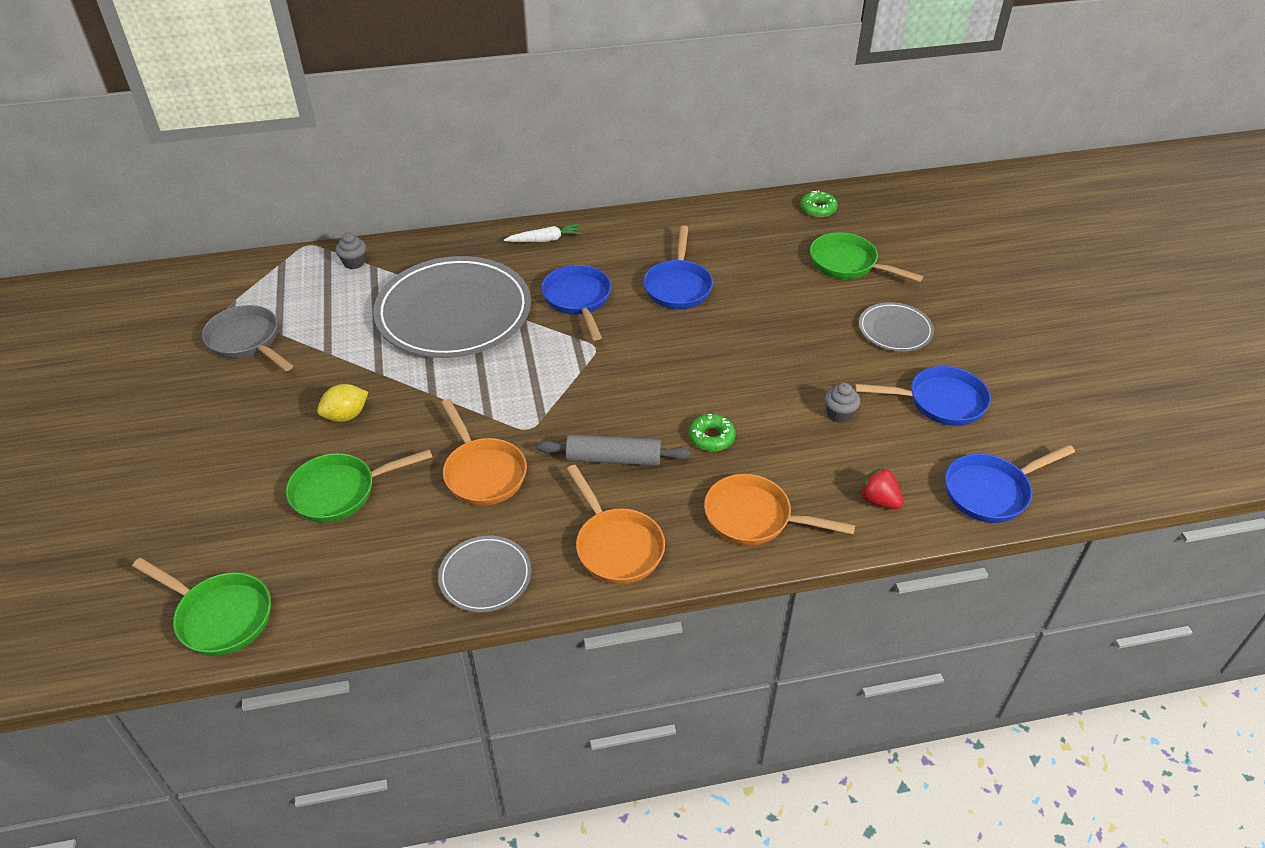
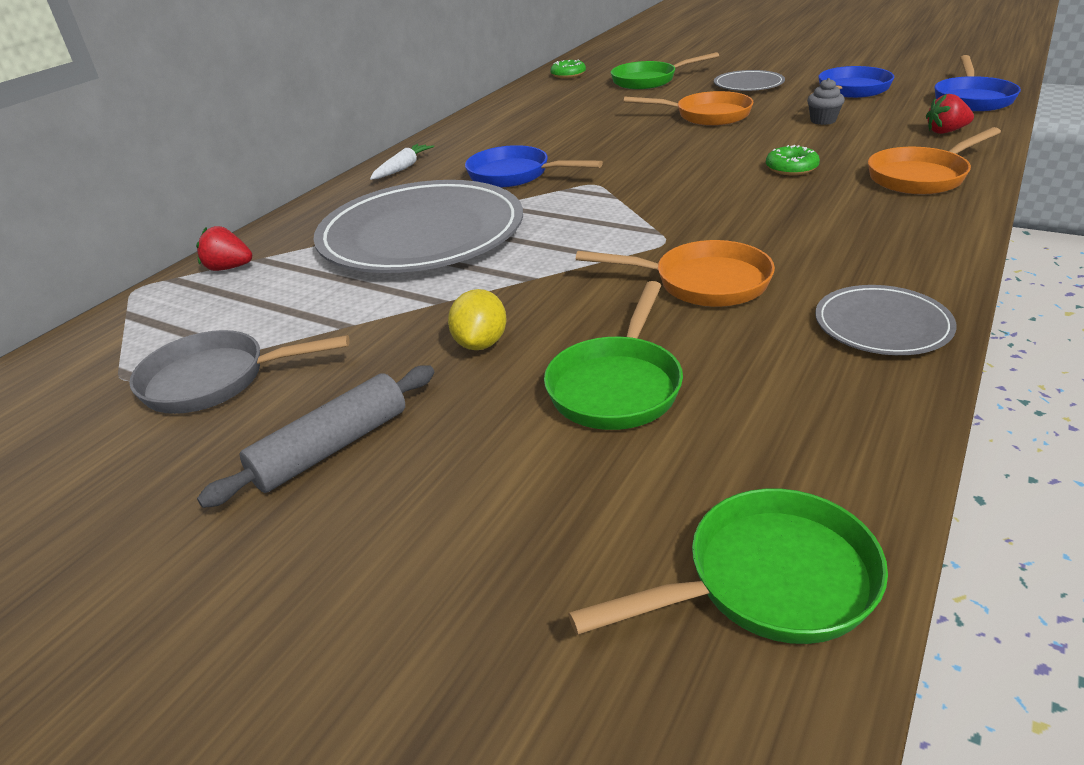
camera: 45 degrees left, 10 degrees down
grey cupcake [335,233,366,269] -> red strawberry [196,226,252,271]
grey rolling pin [537,435,690,466] -> grey rolling pin moved to [197,365,434,508]
orange pan [566,465,665,584] -> orange pan moved to [624,91,754,126]
blue pan [643,226,713,309] -> none

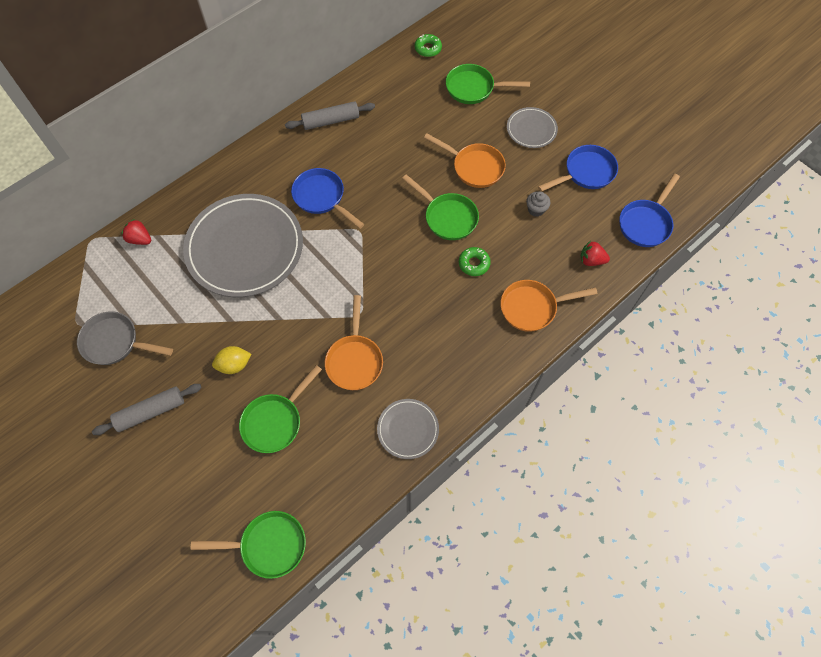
camera: 15 degrees right, 30 degrees up
white carrot [370,144,434,180] -> none
yellow lemon [448,289,507,350] -> yellow lemon turned 45 degrees clockwise [212,346,251,374]
orange pan [576,240,775,307] -> orange pan turned 60 degrees clockwise [325,295,383,390]
none -> grey rolling pin [285,101,375,130]
none -> green pan [402,174,479,240]

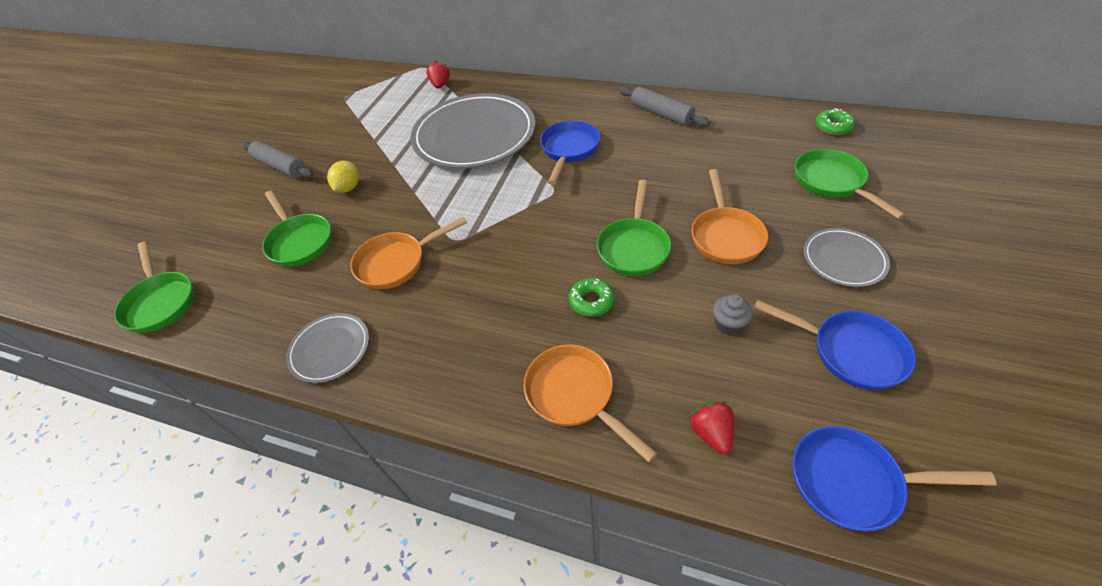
camera: 65 degrees right, 15 degrees down
grey pan [77,311,173,365] -> none
yellow lemon [212,346,251,374] -> yellow lemon turned 60 degrees clockwise [327,161,359,193]
green pan [239,365,322,453] -> green pan turned 135 degrees counterclockwise [262,190,332,267]

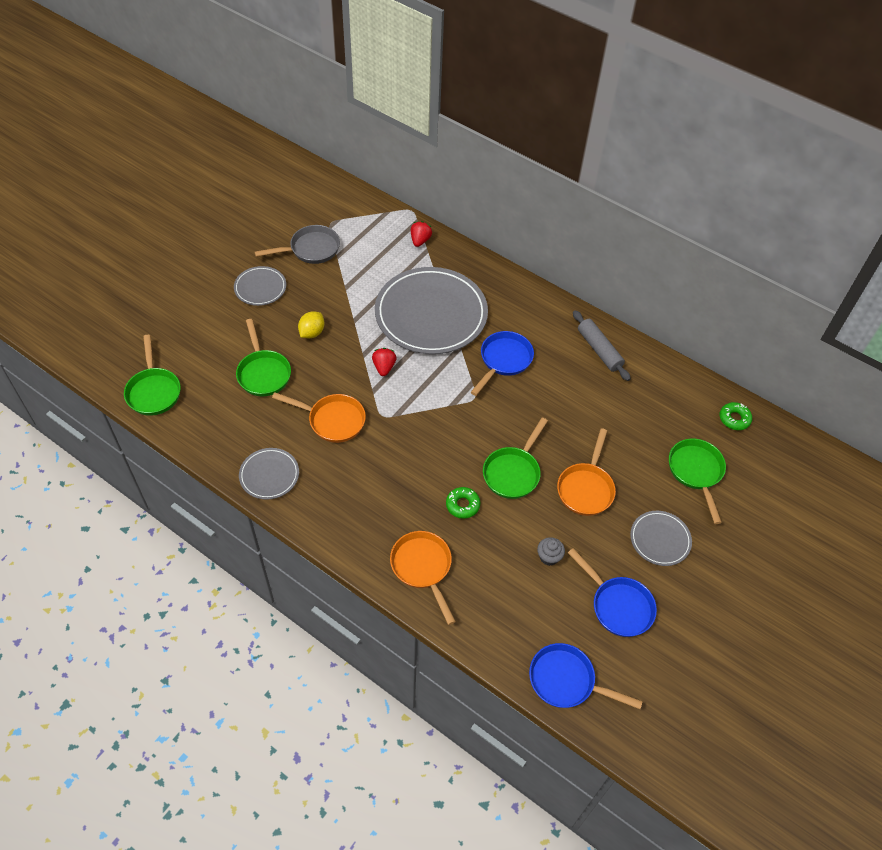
camera: 10 degrees right, 5 degrees up
grey rolling pin [242,141,313,178] -> grey plate [234,266,286,306]
orange pan [350,216,467,289] -> orange pan turned 150 degrees counterclockwise [272,392,366,443]
red strawberry [688,401,735,454] -> red strawberry moved to [372,348,397,376]
none -> grey pan [255,225,340,264]

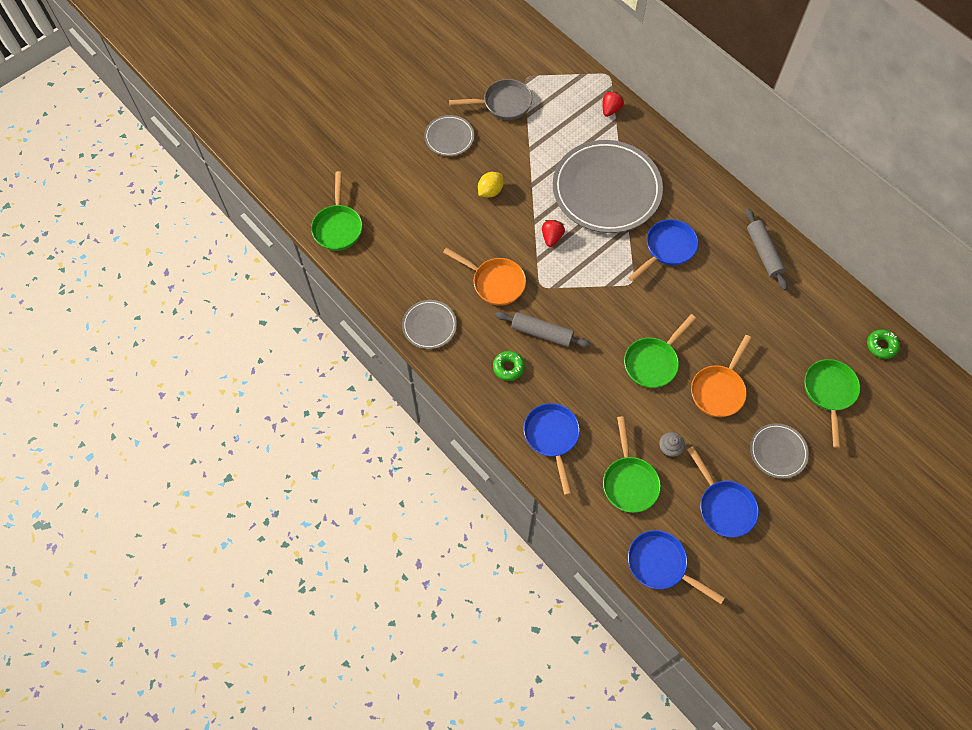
camera: 15 degrees right, 10 degrees up
green pan [236,319,291,396] -> green pan moved to [603,416,661,513]
orange pan [390,531,456,625] -> blue pan [524,403,580,495]
green donut [446,487,481,519] -> green donut moved to [493,351,525,381]
none -> grey rolling pin [495,312,591,348]

